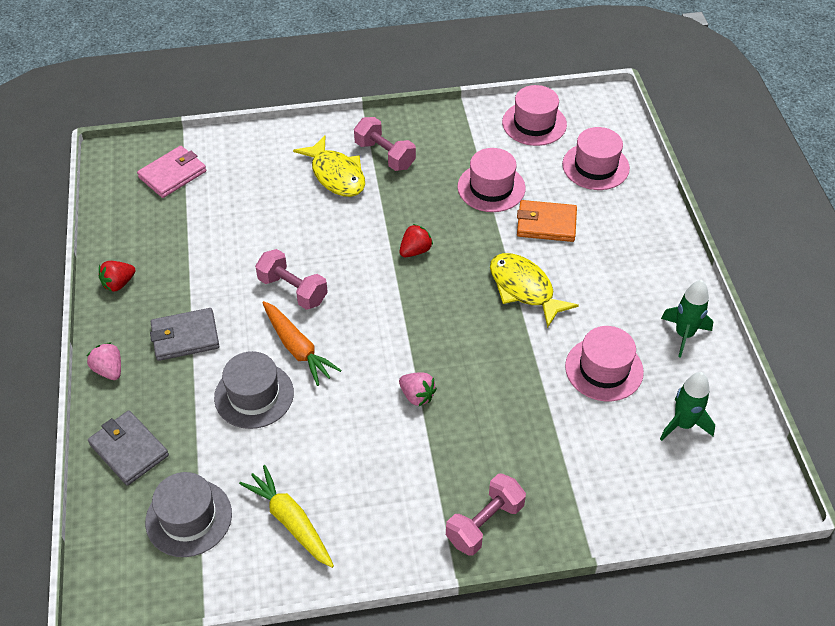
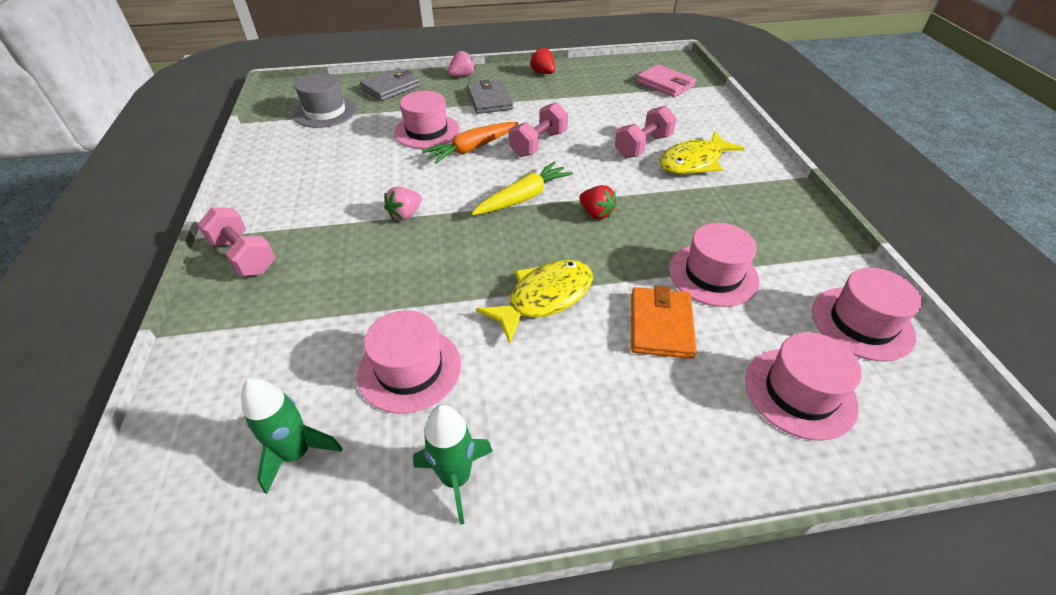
camera: 90 degrees right, 5 degrees down
grey hat [214,351,294,429] -> pink hat [394,91,460,149]
yellow carrot [239,465,334,568] -> yellow carrot moved to [471,162,573,215]
pink dumbbell [354,117,416,171] -> pink dumbbell moved to [615,106,677,158]

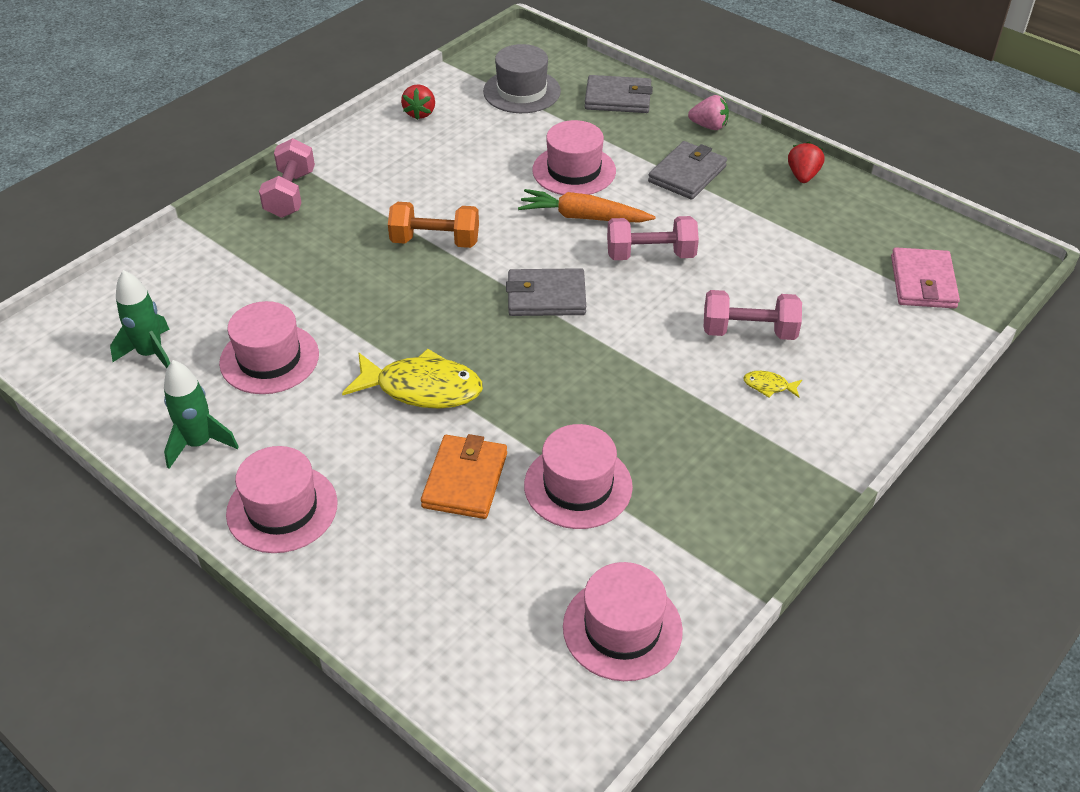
camera: 50 degrees right, 0 degrees up
pink strawberry [384,187,422,221] -> orange dumbbell [388,202,479,248]
yellow carrot [471,162,573,215] -> grey wallet [506,268,586,316]
red strawberry [579,185,617,219] -> red strawberry moved to [401,84,435,120]
orange wallet [631,286,697,359] -> orange wallet turned 45 degrees counterclockwise [421,434,507,519]
yellow fish [659,131,745,174] -> yellow fish [743,371,802,398], size x0.43
pink hat [745,332,862,441] -> pink hat moved to [226,446,338,553]

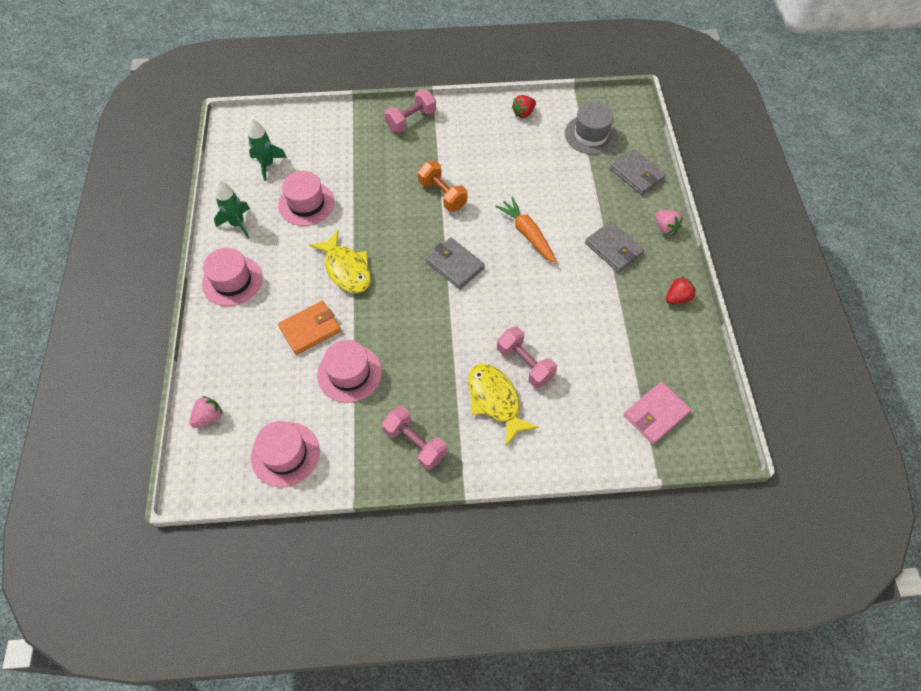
camera: 45 degrees right, 15 degrees up
pink hat [532,120,616,195] -> none
pink dumbbell [607,216,699,260] -> pink dumbbell moved to [382,406,447,470]
grey wallet [648,141,727,199] -> grey wallet turned 60 degrees clockwise [585,221,644,273]
yellow fish [743,371,802,398] -> yellow fish [468,364,539,446], size x2.35
none -> pink strawberry [190,396,223,428]

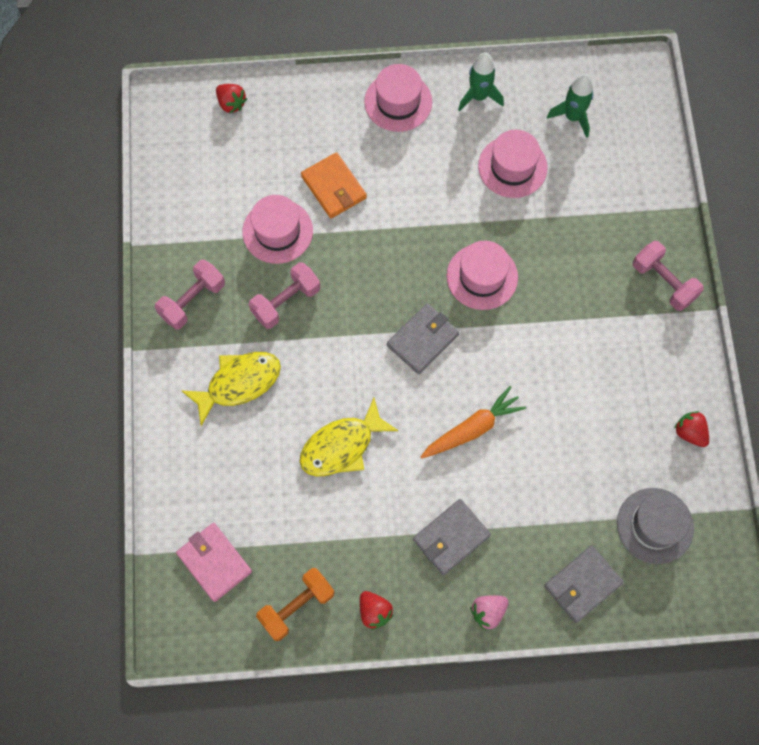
camera: 90 degrees right, 10 degrees up
pink strawberry [190,396,223,428] -> red strawberry [216,84,247,114]
pink hat [251,421,320,488] -> pink hat moved to [446,241,518,310]
yellow fish [309,230,371,293] -> yellow fish moved to [300,398,398,477]
orange dumbbell [418,161,467,211] -> orange dumbbell moved to [256,568,335,641]
pink dumbbell [497,327,557,388] -> pink dumbbell moved to [249,262,320,329]

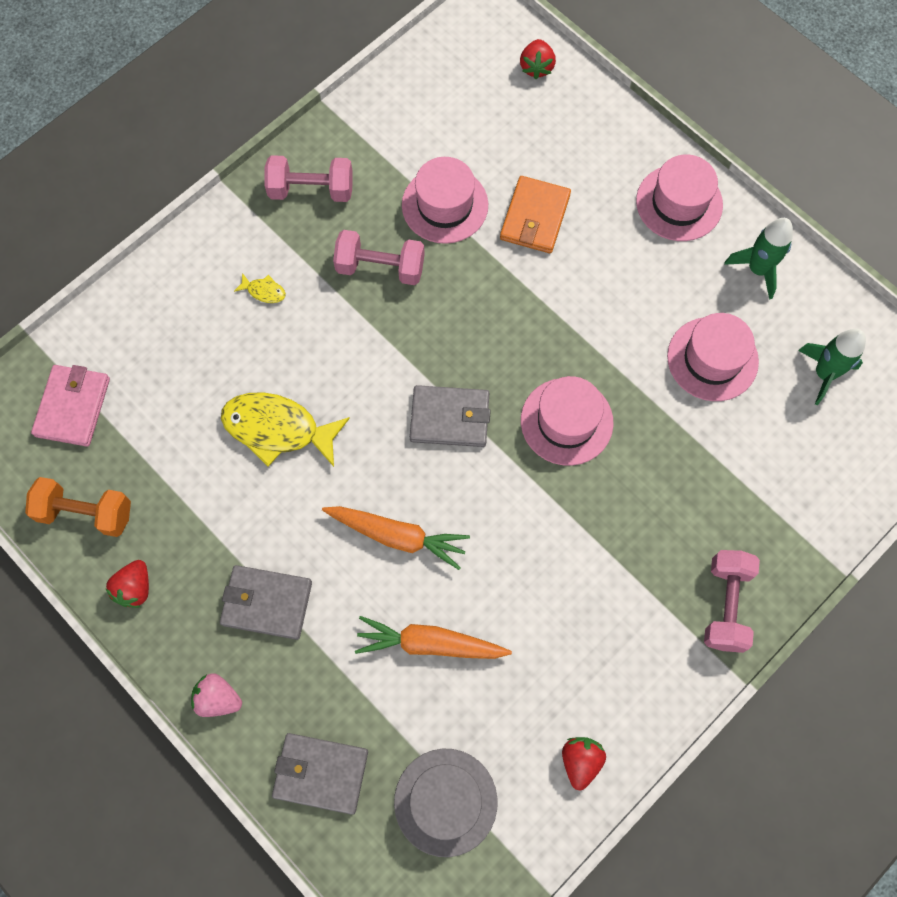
camera: 50 degrees right, 0 degrees up
yellow fish [182,352,281,426] -> yellow fish [234,273,286,303], size x0.43
none -> orange carrot [355,616,512,659]

